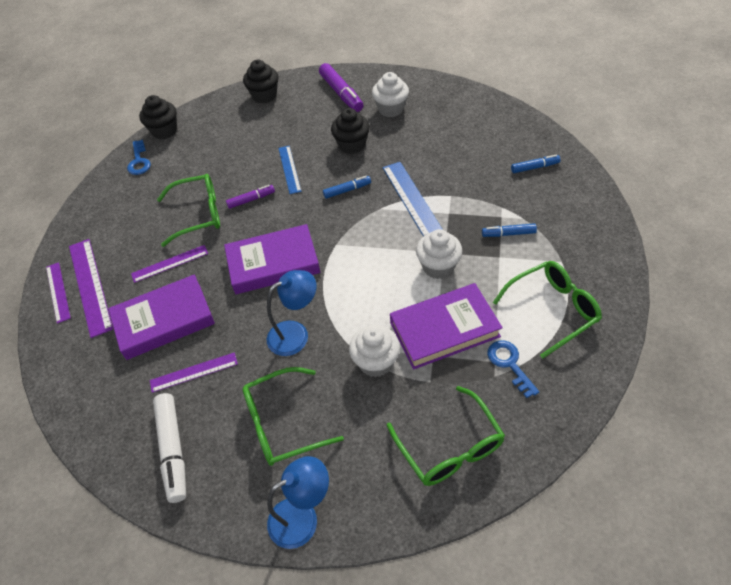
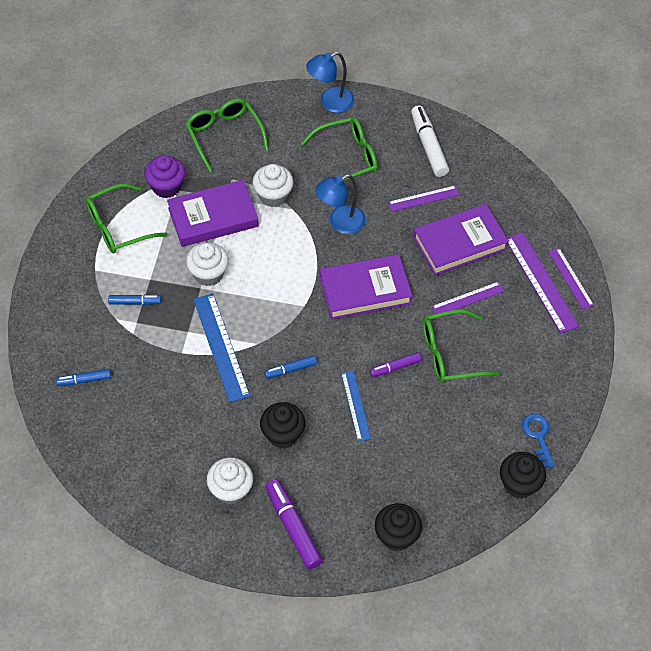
camera: 175 degrees right, 5 degrees up
blue key [487,340,539,398] -> purple cupcake [144,155,185,198]

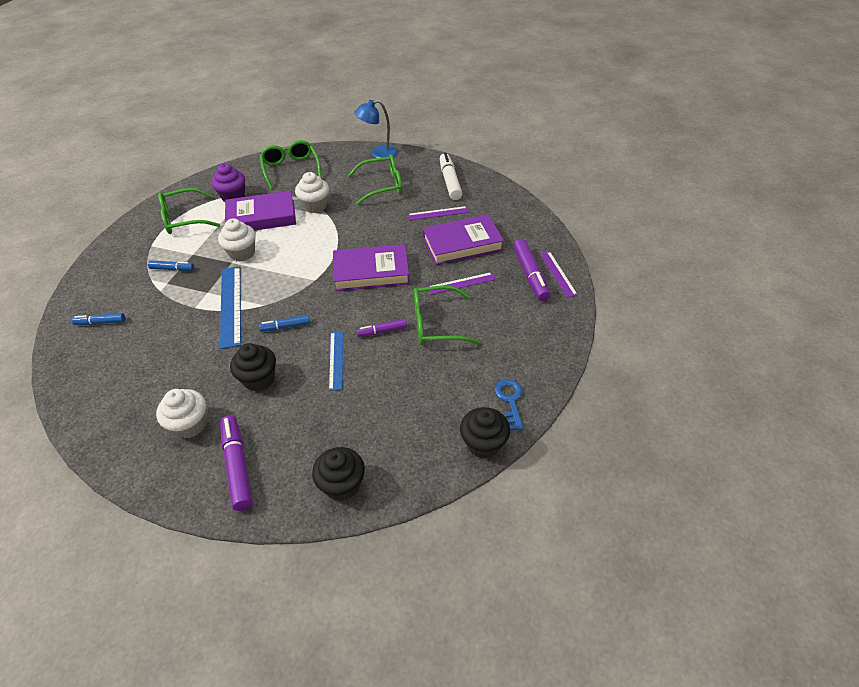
camera: 10 degrees right, 10 degrees down
blue lamp [315,174,365,234] -> none
purple ruler [507,232,579,333] -> purple marker [513,239,550,301]

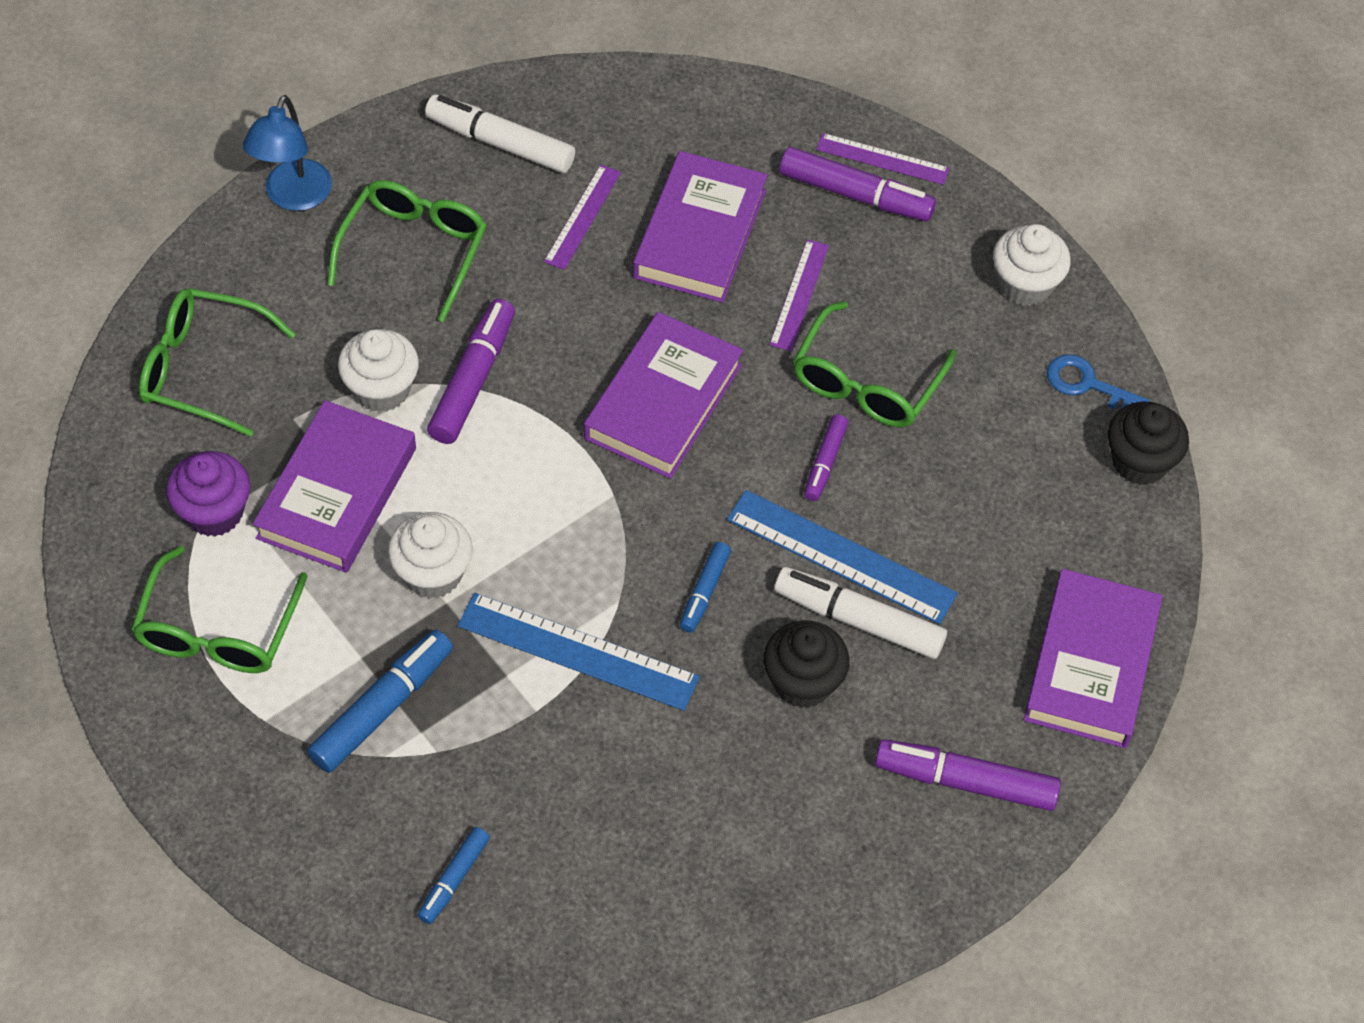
camera: 60 degrees left, 10 degrees up
blue marker [148,261,194,271] -> blue marker [307,630,453,773], size x1.73
white cupcake [156,389,207,438] -> white cupcake moved to [993,224,1071,306]
black cupcake [312,447,365,501] -> purple book [1023,569,1162,748]
blue ruler [329,331,343,391] -> blue ruler [727,490,958,624], size x1.63
none -> purple marker [427,299,515,444]
none -> white marker [774,567,947,659]

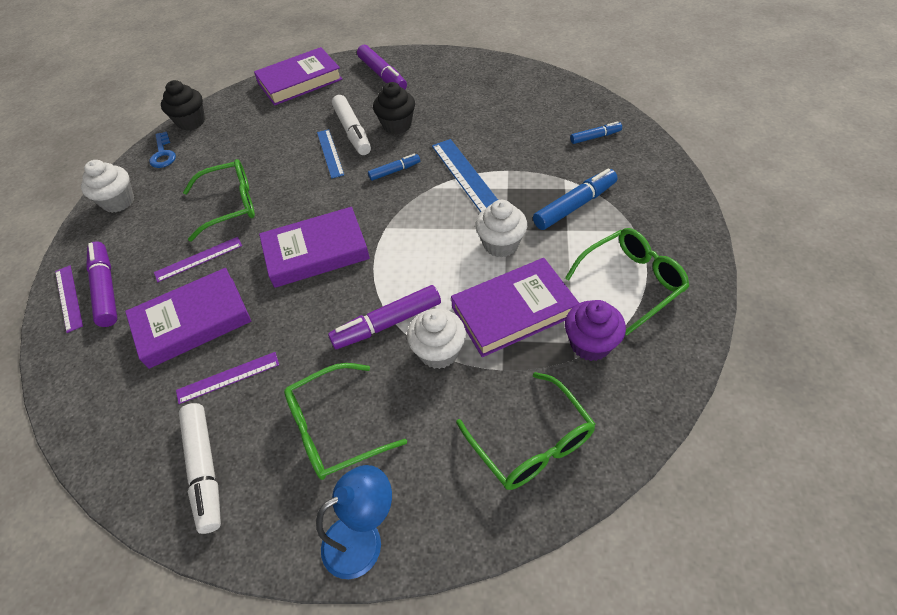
camera: 130 degrees left, 5 degrees down
blue marker [307,630,453,773] -> blue marker turned 150 degrees clockwise [533,168,618,230]
blue ruler [727,490,958,624] -> blue ruler [317,129,344,179], size x0.61
purple marker [804,414,849,501] -> none

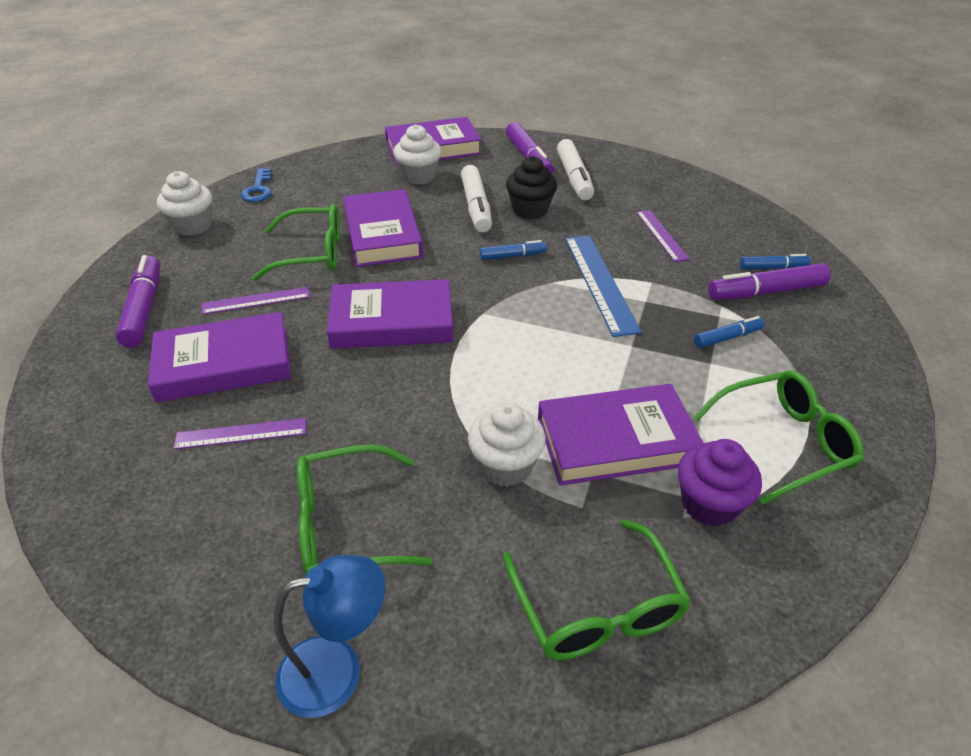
camera: 10 degrees right, 10 degrees down
purple ruler [55,265,83,333] -> purple ruler moved to [636,210,690,262]
black cupcake [161,80,205,131] -> none
white marker [179,403,221,534] -> white marker moved to [557,139,594,200]
blue ruler [317,129,344,179] -> none
purple marker [328,285,441,349] -> purple marker moved to [708,263,831,300]
white cupcake [475,200,527,258] -> white cupcake moved to [394,124,441,185]
blue marker [533,168,618,230] -> blue marker [694,316,764,348], size x0.58
none -> purple book [343,189,423,267]

